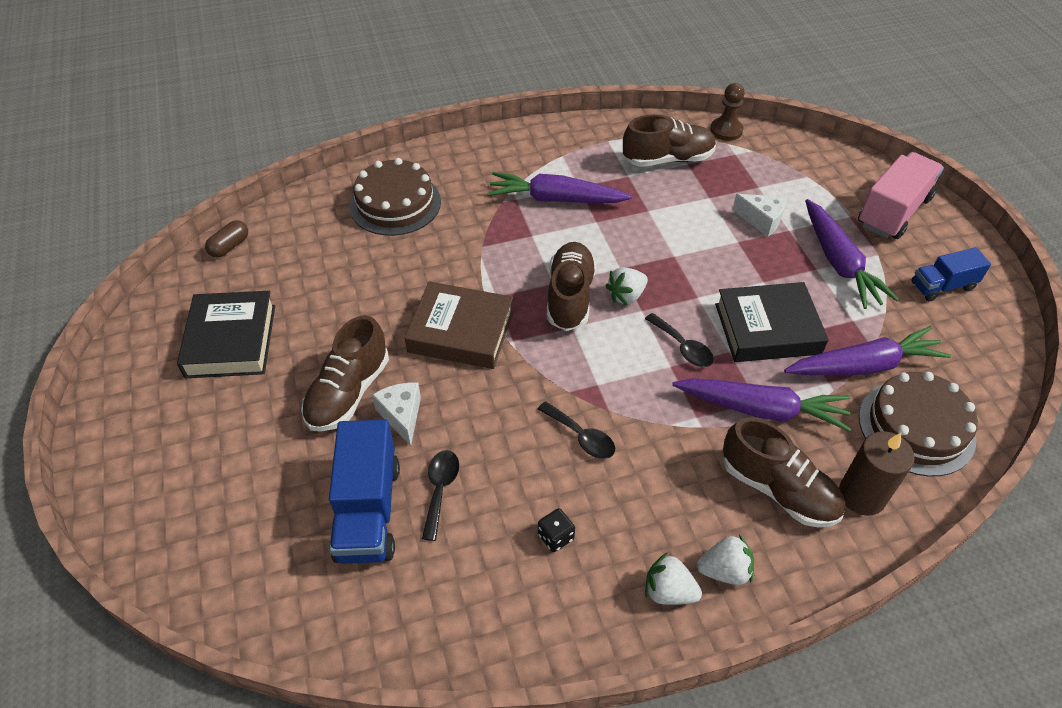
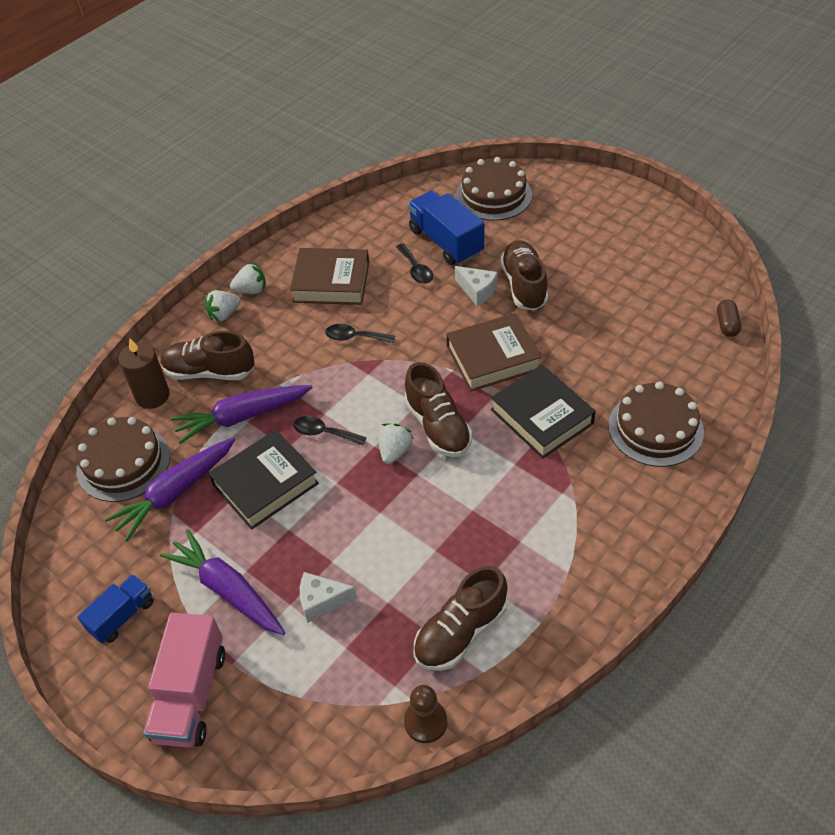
camera: 150 degrees right, 0 degrees up
black book [177,291,275,378] -> black book moved to [491,365,596,459]
purple carrot [487,172,632,203] -> none
black dice [538,508,575,552] -> brown book [290,248,369,305]
none -> brown cake [456,157,532,221]

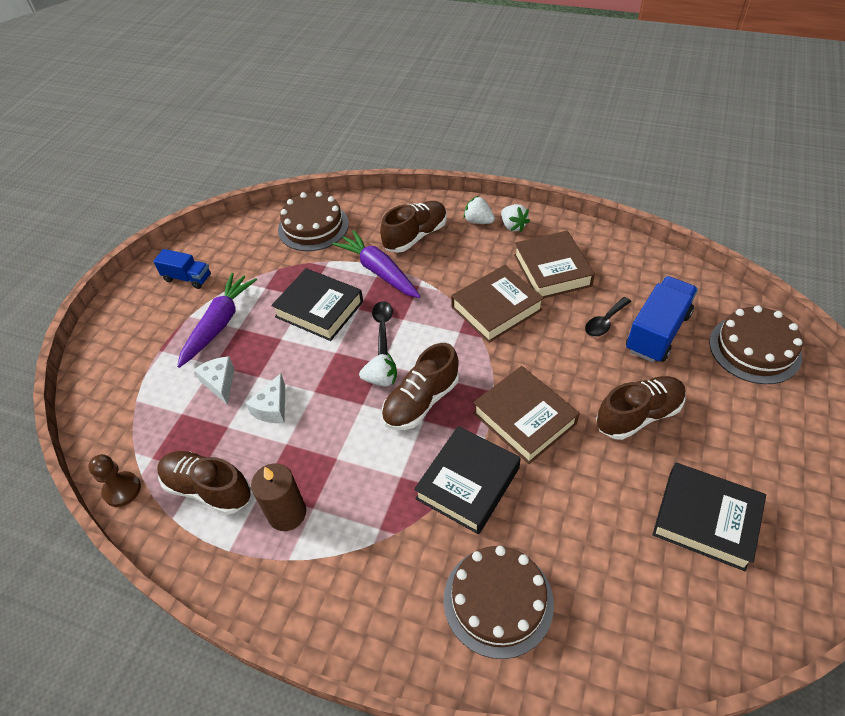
camera: 70 degrees right, 0 degrees up
purple carrot [104,437,235,541] -> none
brown candle [119,338,170,409] -> brown candle moved to [251,463,306,531]
pink truck [143,613,225,748] -> none
brown shoe [160,331,254,380] -> brown shoe turned 60 degrees clockwise [380,201,447,253]
black spoon [325,324,395,343] -> brown book [451,265,544,343]
white cheese [455,266,498,306] -> white cheese moved to [245,373,285,423]
brown capsule [717,300,741,337] -> none
none -> black book [652,462,766,571]

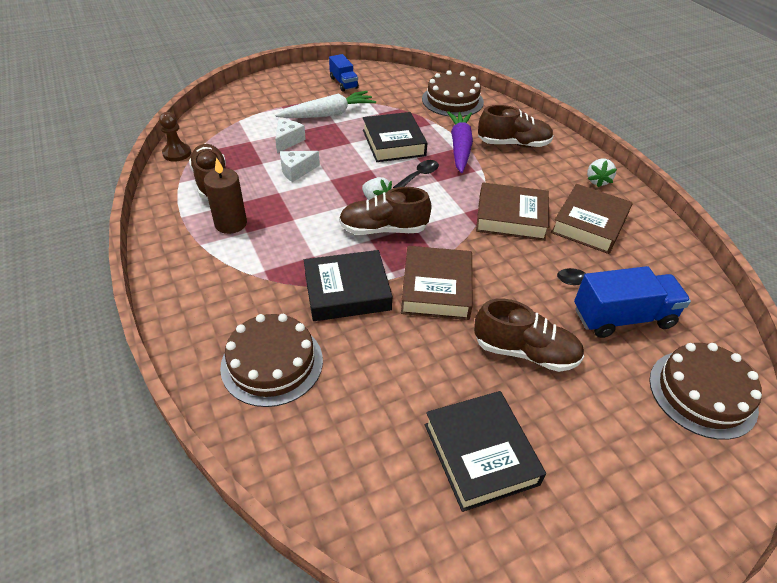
camera: 40 degrees right, 5 degrees down
purple carrot [177,273,257,368] -> white carrot [275,91,376,118]
white strawberry [463,196,495,224] -> none

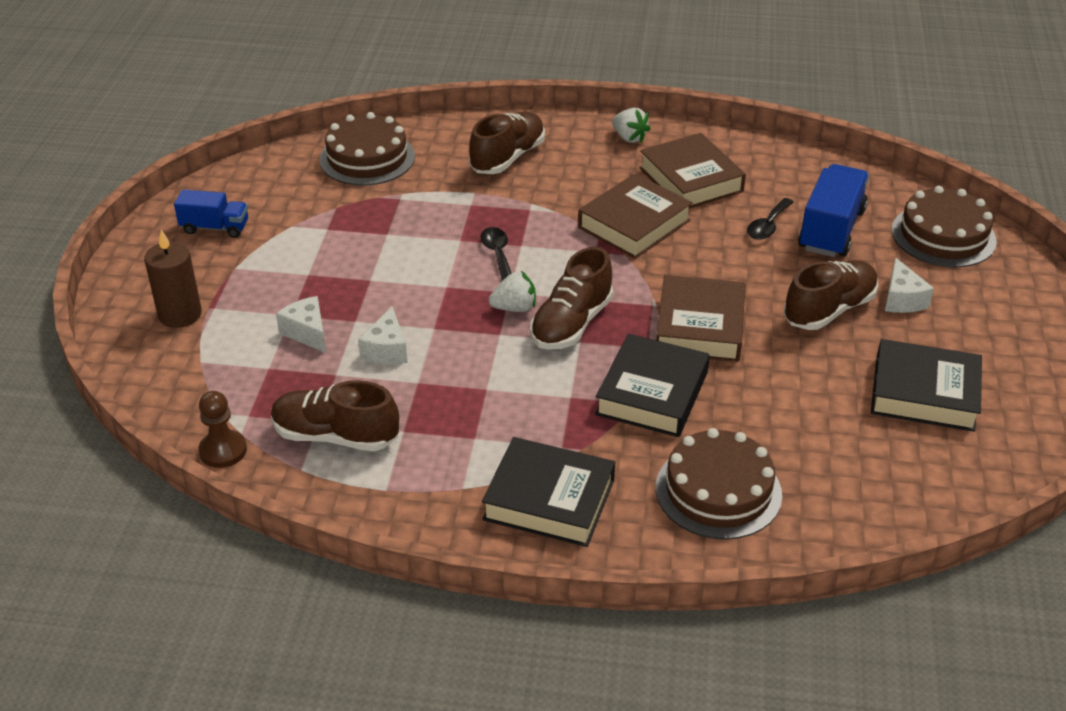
camera: 55 degrees left, 5 degrees down
brown candle [204,157,247,234] -> brown candle moved to [144,230,202,328]
white carrot [275,91,376,118] -> none
black book [363,112,427,162] -> black book moved to [482,437,615,547]
brown book [401,246,472,320] -> brown book turned 60 degrees clockwise [656,275,745,362]
purple carrot [447,111,473,173] -> none
none -> white cheese [885,258,934,313]

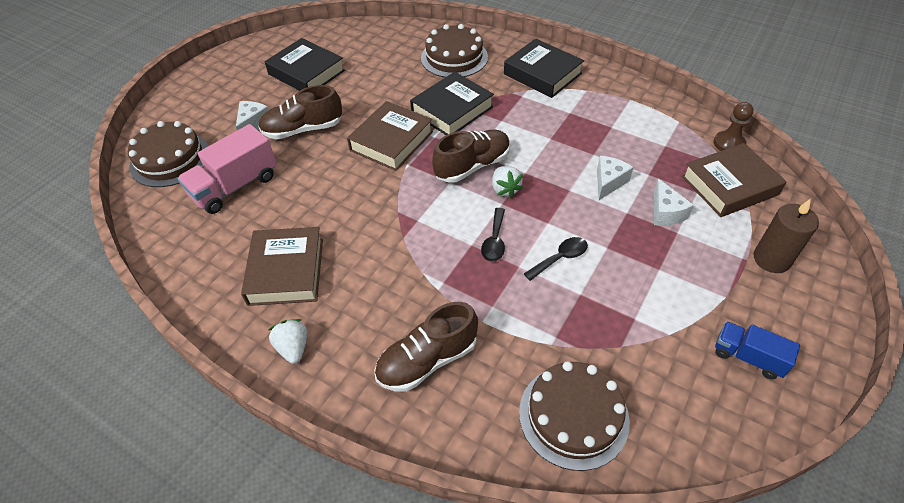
camera: 155 degrees left, 10 degrees up
brown shoe [271,380,399,451] -> none
white strawberry [488,271,536,312] -> white strawberry turned 120 degrees counterclockwise [492,166,523,198]
brown book [578,173,692,259] -> brown book moved to [682,143,787,217]
black spoon [747,198,794,240] -> black spoon moved to [524,237,588,281]
blue truck [798,164,869,257] -> pink truck [177,124,277,214]

